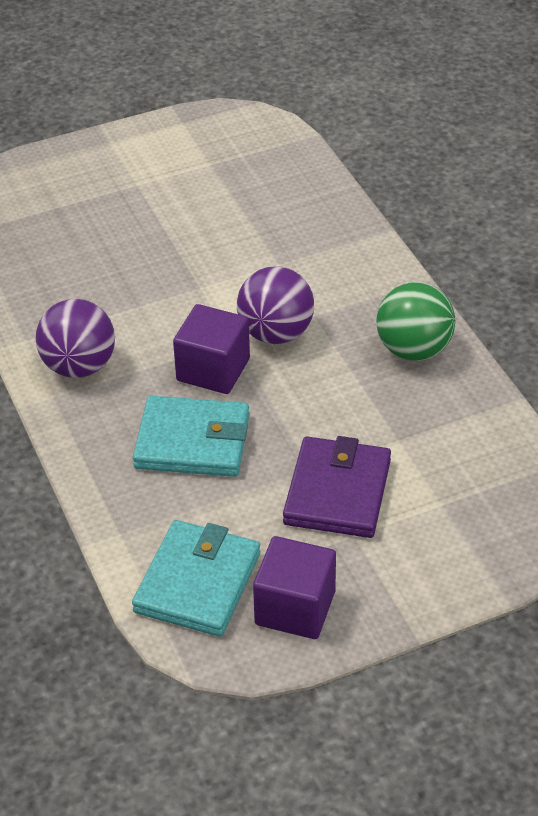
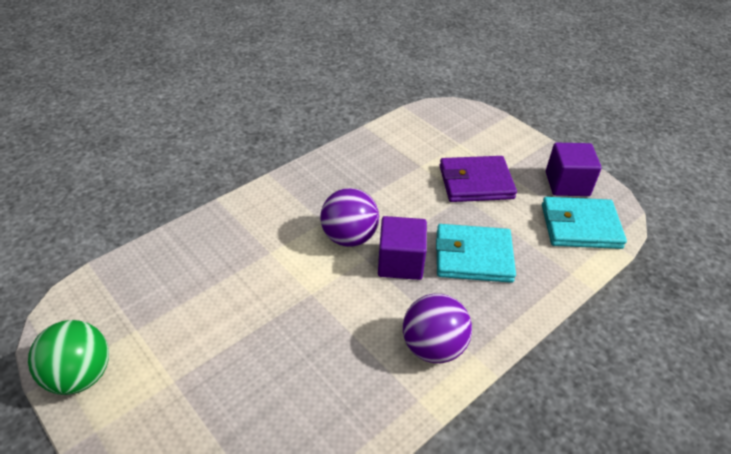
camera: 110 degrees left, 0 degrees up
turquoise wallet [133,396,249,477] -> turquoise wallet turned 75 degrees counterclockwise [436,224,516,283]
green ball [377,282,455,361] -> green ball moved to [28,320,109,395]

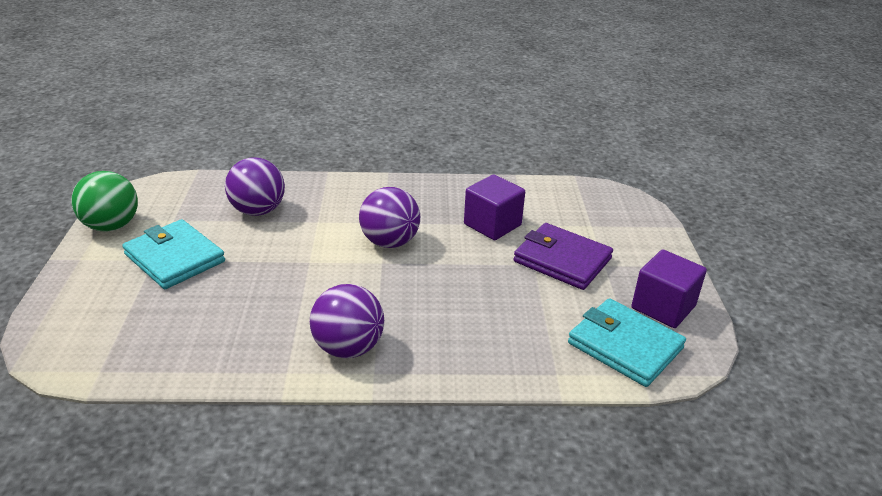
camera: 40 degrees right, 10 degrees down
purple cube [378,216,427,280] -> purple cube moved to [464,174,525,240]
turquoise wallet [436,224,516,283] -> turquoise wallet moved to [122,219,225,289]
none -> purple ball [225,157,285,216]

